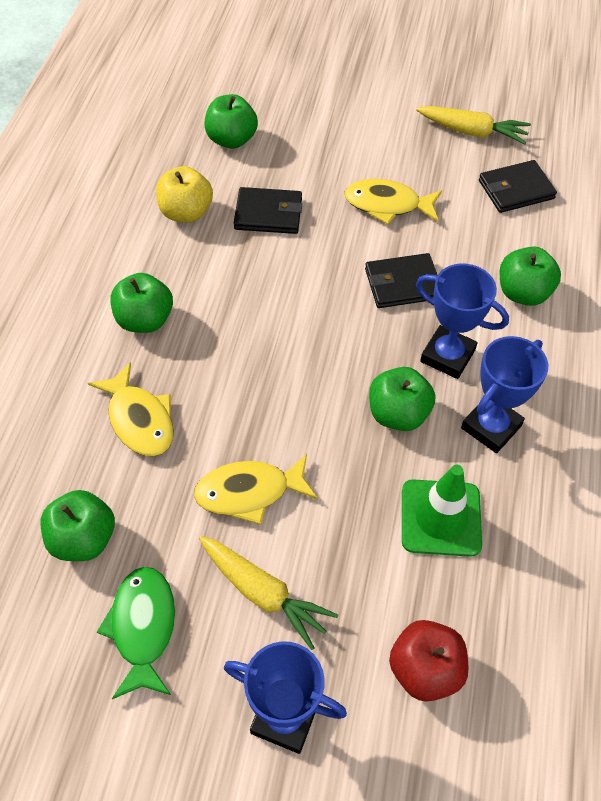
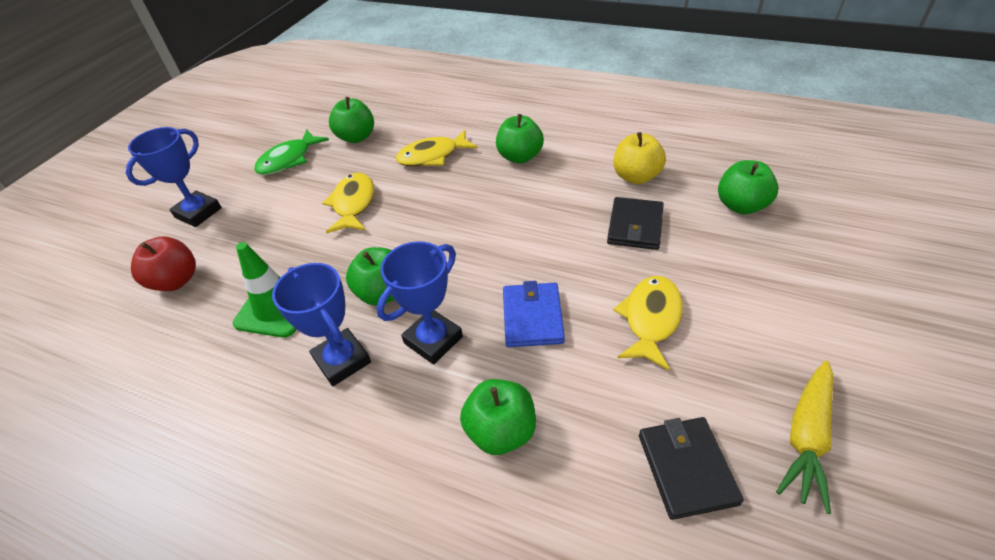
camera: 105 degrees right, 10 degrees down
green fish [97,567,175,699] -> green fish turned 120 degrees clockwise [254,130,329,175]
yellow carrot [199,536,338,650] -> none
black wallet [365,253,438,308] -> blue wallet [503,281,565,347]

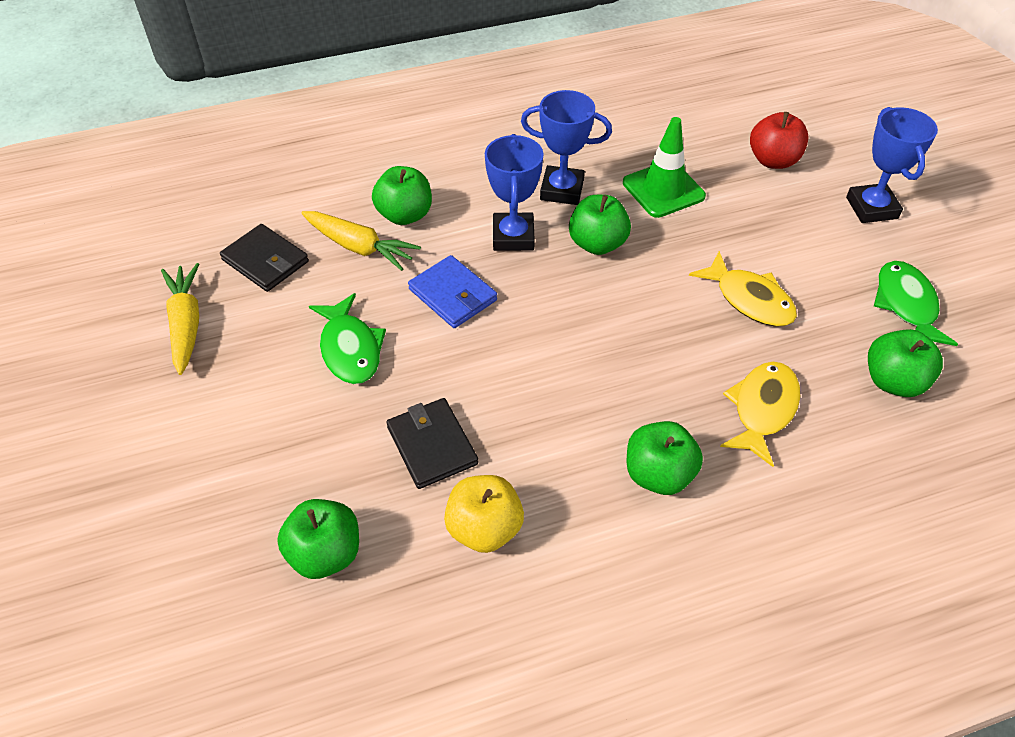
camera: 135 degrees right, 5 degrees up
yellow fish [613,276,683,370] -> green fish [309,293,386,384]
none -> yellow carrot [301,211,421,271]

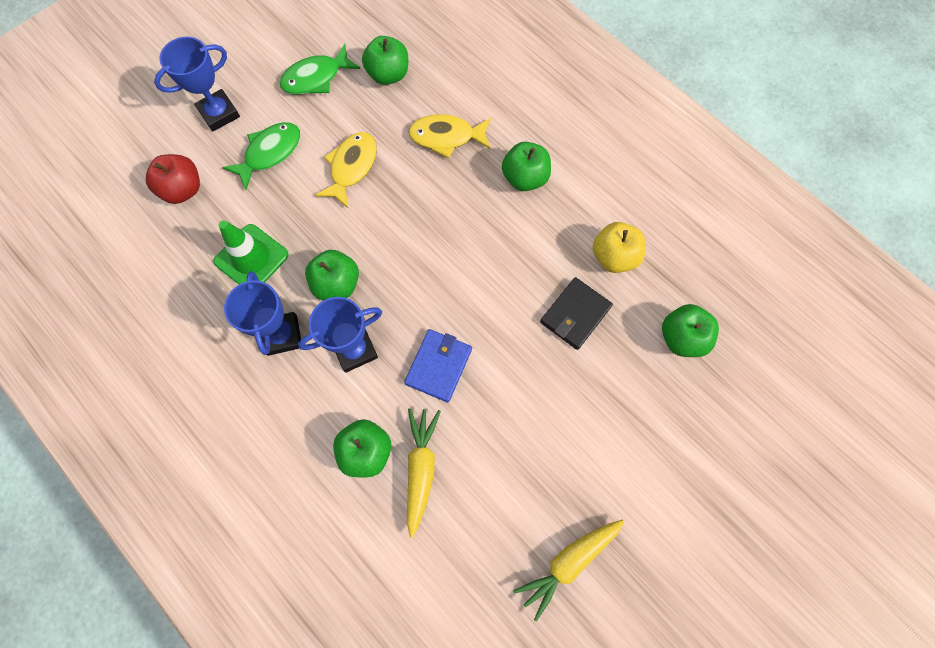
camera: 115 degrees left, 20 degrees up
black wallet [220,224,309,292] -> none
green fish [309,293,386,384] -> green fish moved to [222,122,300,190]

